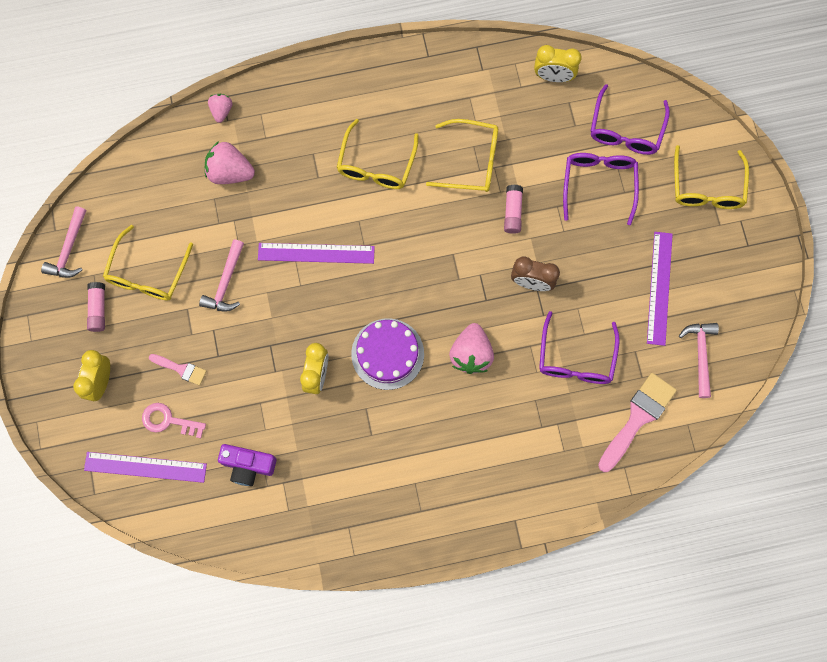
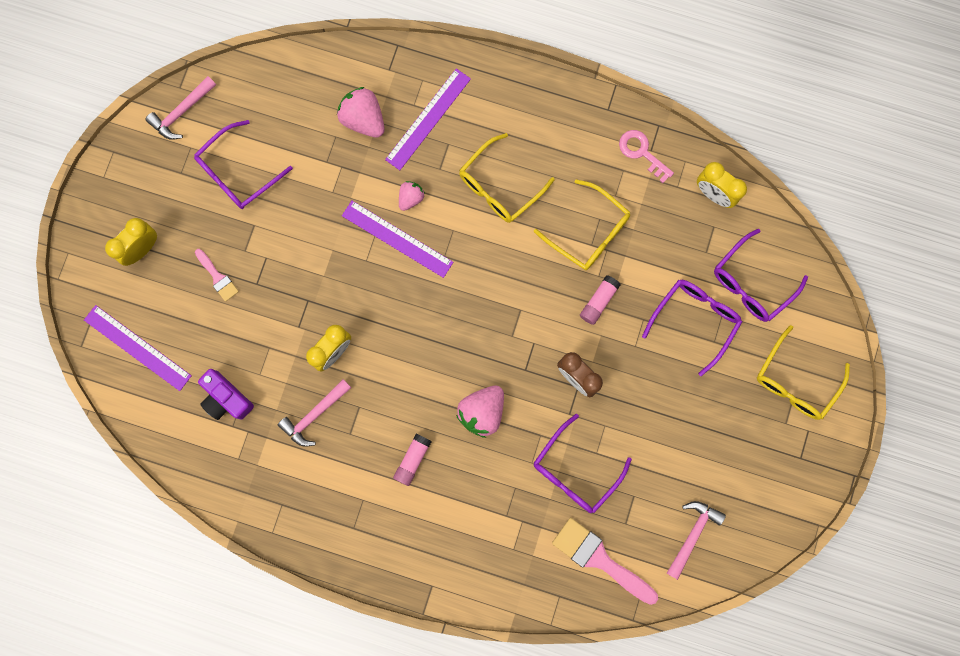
camera: 30 degrees right, 5 degrees up
pink glue stick [87,282,105,332] -> pink glue stick moved to [393,433,432,486]
yellow glasses [103,225,193,301] -> purple glasses [194,120,293,209]
pink key [142,403,206,438] -> pink key moved to [619,130,674,183]
pink hammer [199,239,244,312] -> pink hammer moved to [278,379,351,447]
pink strawberry [208,94,232,123] -> pink strawberry moved to [399,181,425,211]
purple cake [351,318,424,390] -> none
pink brush [598,373,677,472] -> pink brush turned 120 degrees counterclockwise [552,518,658,605]
purple ruler [647,232,673,346] -> purple ruler moved to [385,68,471,170]

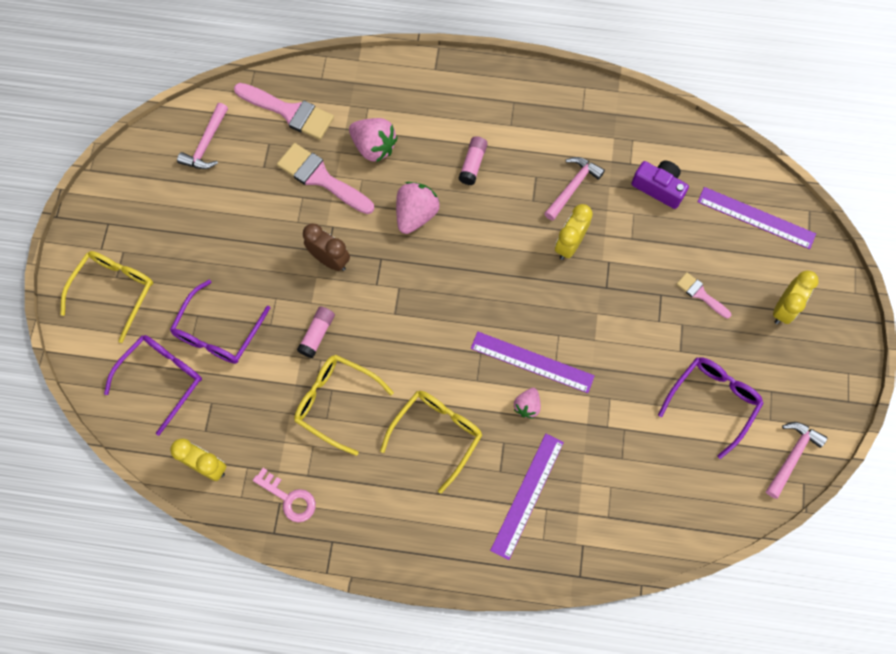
camera: 170 degrees right, 10 degrees down
pink strawberry [337,87,385,138] -> pink strawberry moved to [349,118,398,162]
purple glasses [534,414,632,513] -> pink brush [277,143,374,214]

